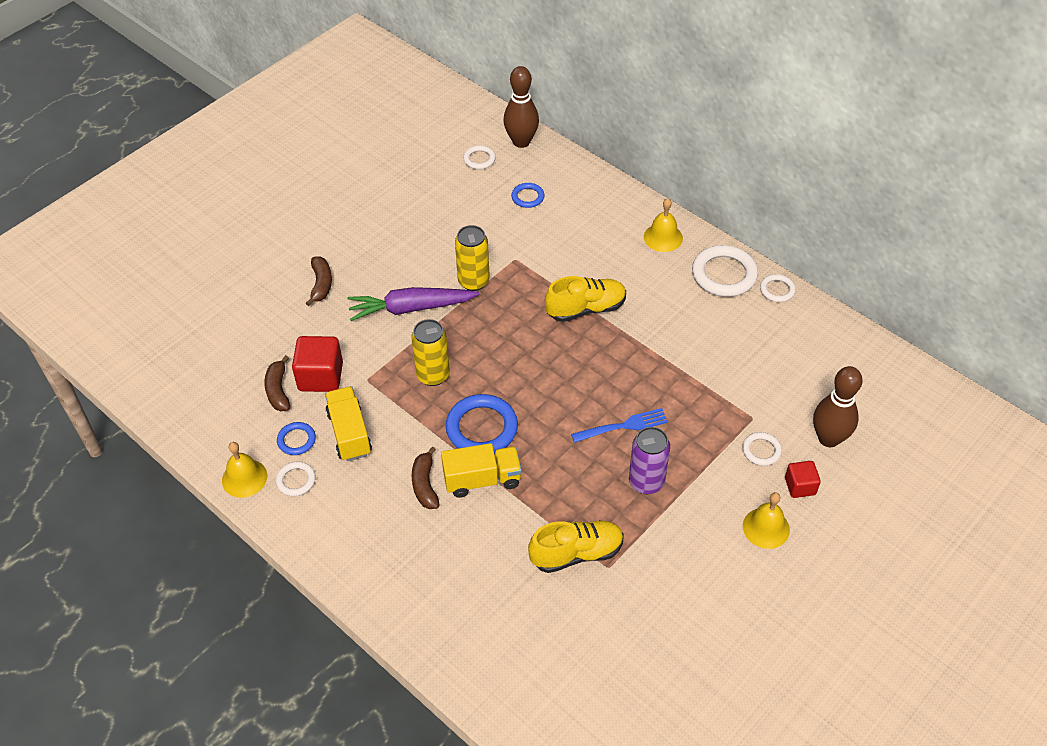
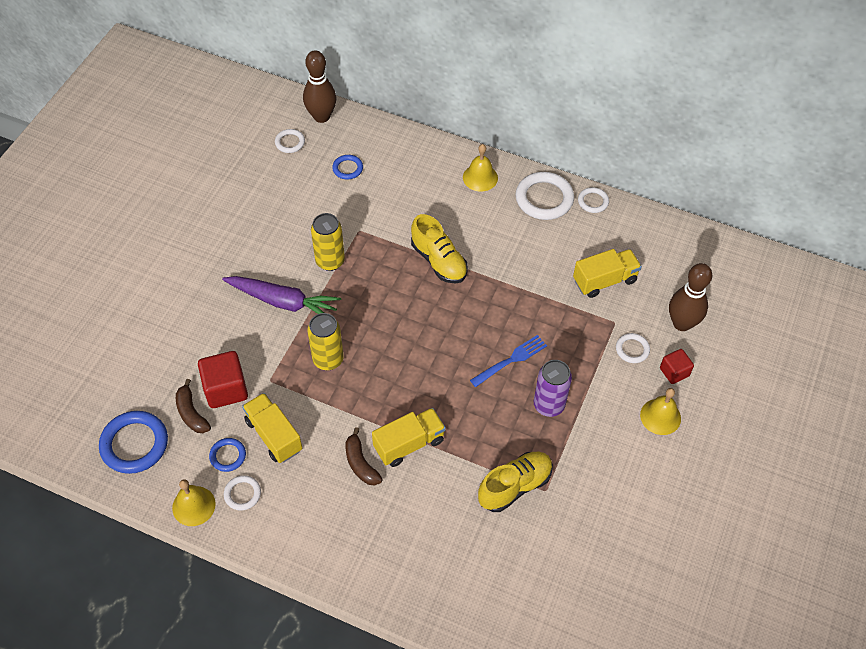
camera: 20 degrees left, 5 degrees up
brown banana [306,256,332,306] -> none
purple carrot [348,287,480,321] -> purple carrot turned 135 degrees counterclockwise [222,276,341,314]
blue ring [446,394,518,454] -> blue ring moved to [99,411,168,474]
yellow shoe [545,276,626,322] -> yellow shoe turned 90 degrees clockwise [411,214,468,284]
none -> yellow truck [573,249,642,298]

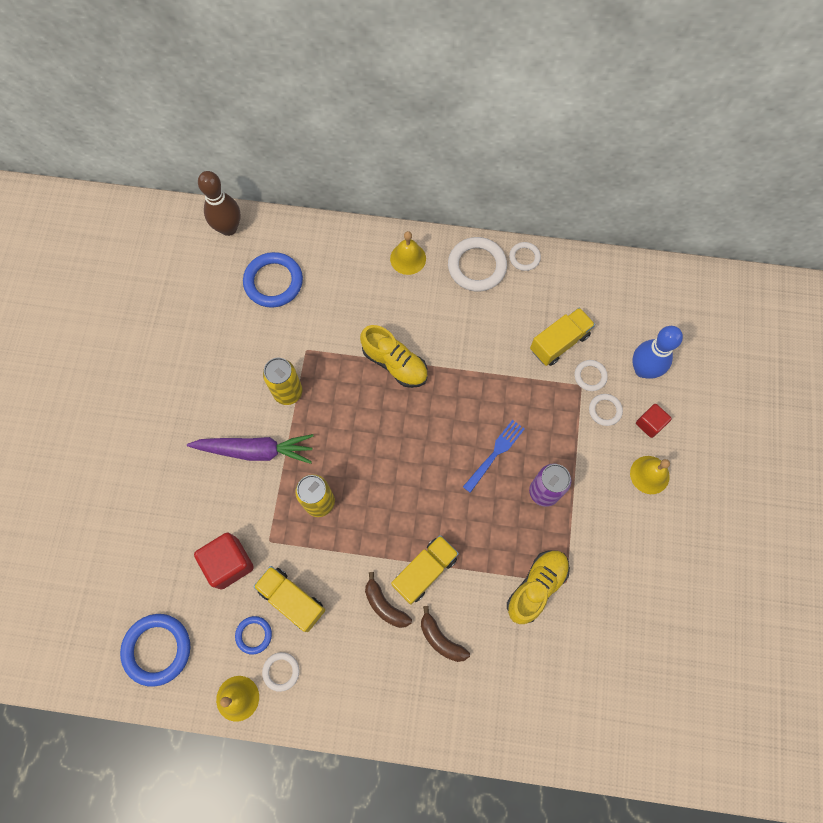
camera: 15 degrees left, 15 degrees up
brown banana [176,379,211,433] -> brown banana moved to [421,606,470,662]
white ring [275,129,305,153] -> white ring moved to [574,360,608,391]
blue ring [332,155,363,180] -> blue ring [243,252,303,308], size x1.87
brown bowling pin [669,263,712,331] -> blue bowling pin [632,326,683,379]

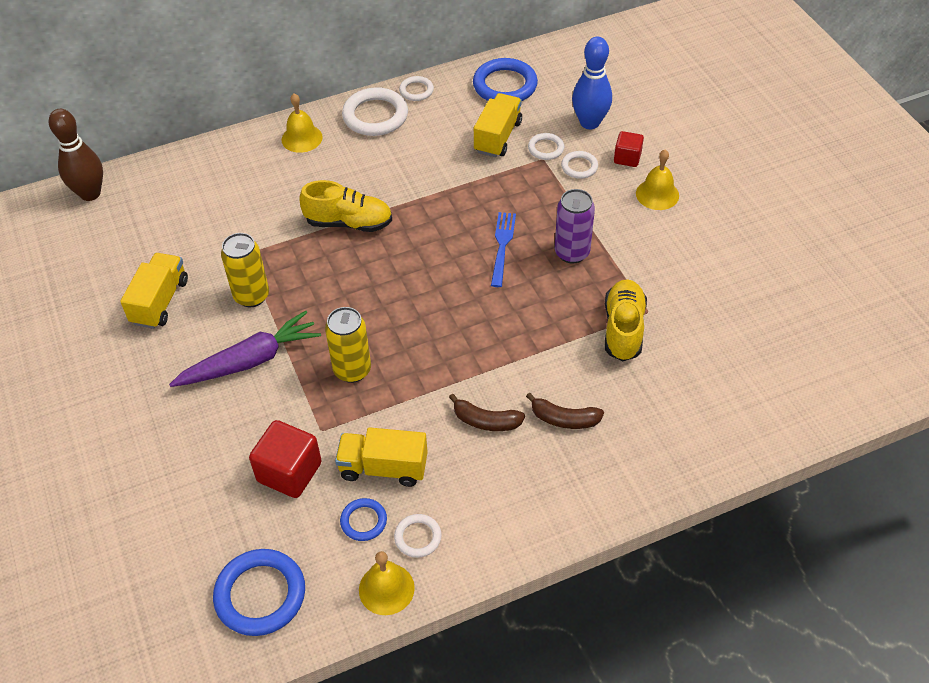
camera: 30 degrees left, 20 degrees down
blue ring [243,252,303,308] -> blue ring moved to [473,58,538,101]
yellow truck [391,535,459,605] -> yellow truck moved to [120,253,188,329]

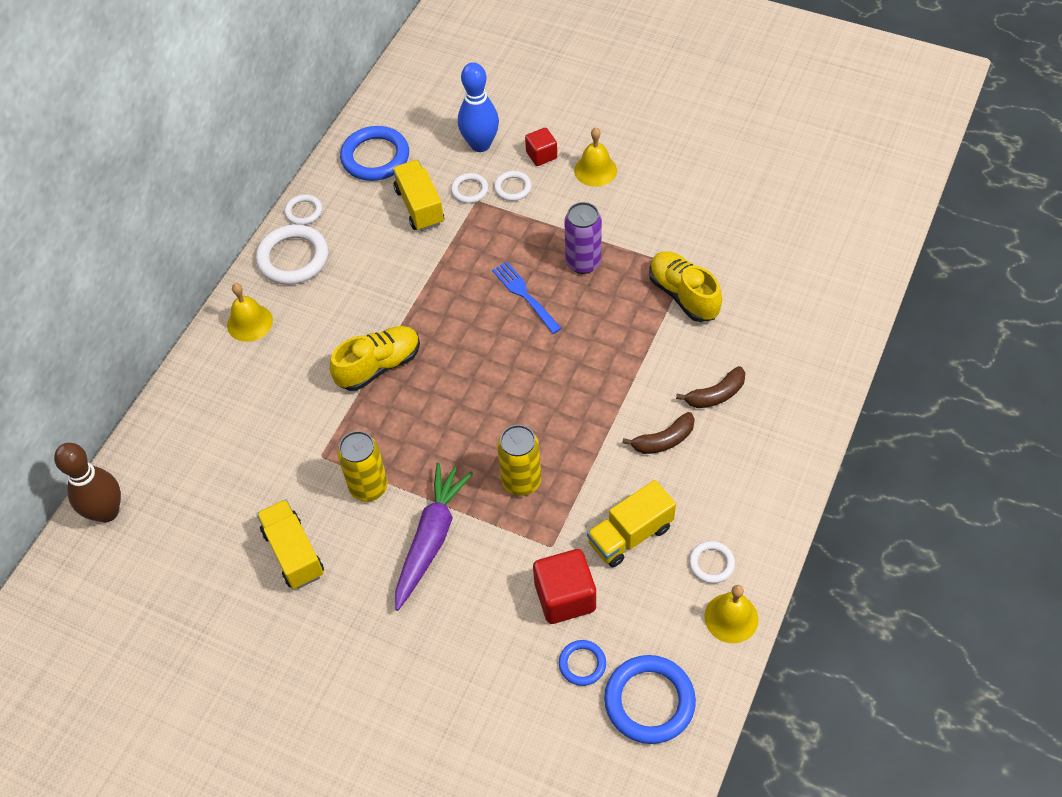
camera: 40 degrees left, 5 degrees up
blue ring [340,498,387,541] -> blue ring moved to [559,640,606,686]

